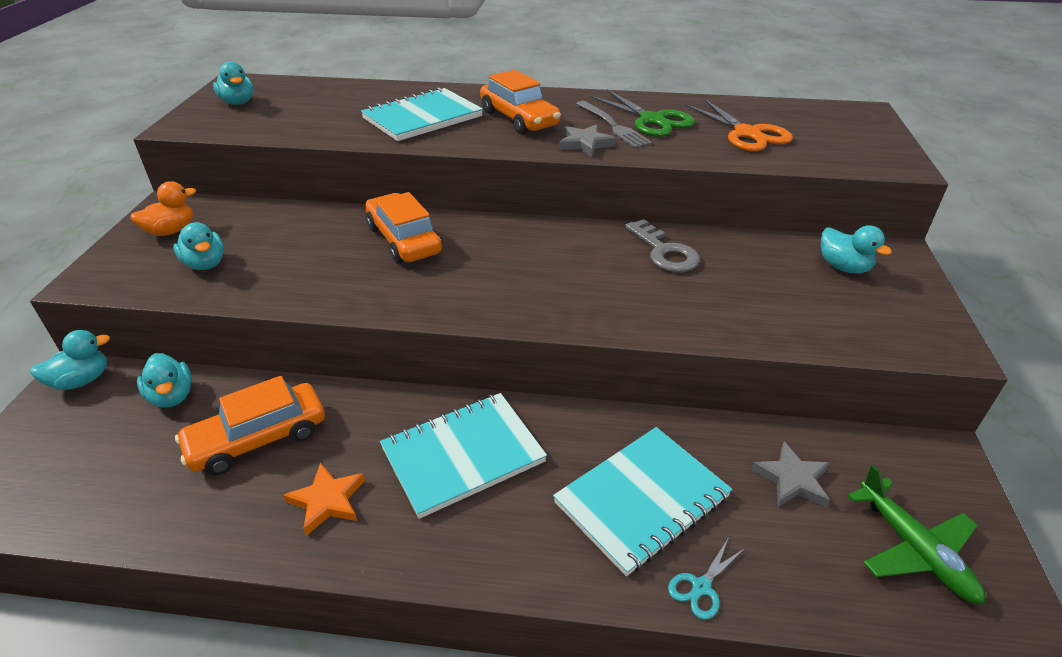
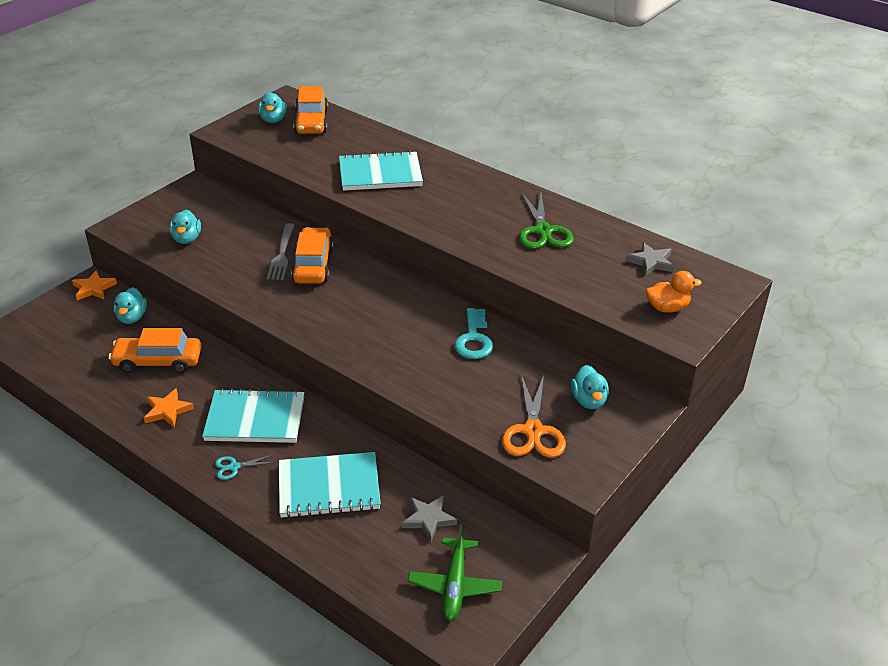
camera: 30 degrees right, 0 degrees up
turquoise duck [30,330,110,390] -> orange star [72,270,117,301]
orange duck [130,181,196,236] -> orange duck moved to [646,271,702,312]
orange car [480,70,561,134] -> orange car moved to [294,86,328,134]
grey star [559,124,616,157] -> grey star moved to [626,242,674,276]
grey fork [576,101,652,148] -> grey fork moved to [267,223,294,280]
grey key [625,219,700,272] -> turquoise key [454,308,493,359]
turquoise scissors [668,537,745,620] -> turquoise scissors moved to [215,455,275,480]
orange scissors [685,99,793,151] -> orange scissors moved to [502,374,566,458]

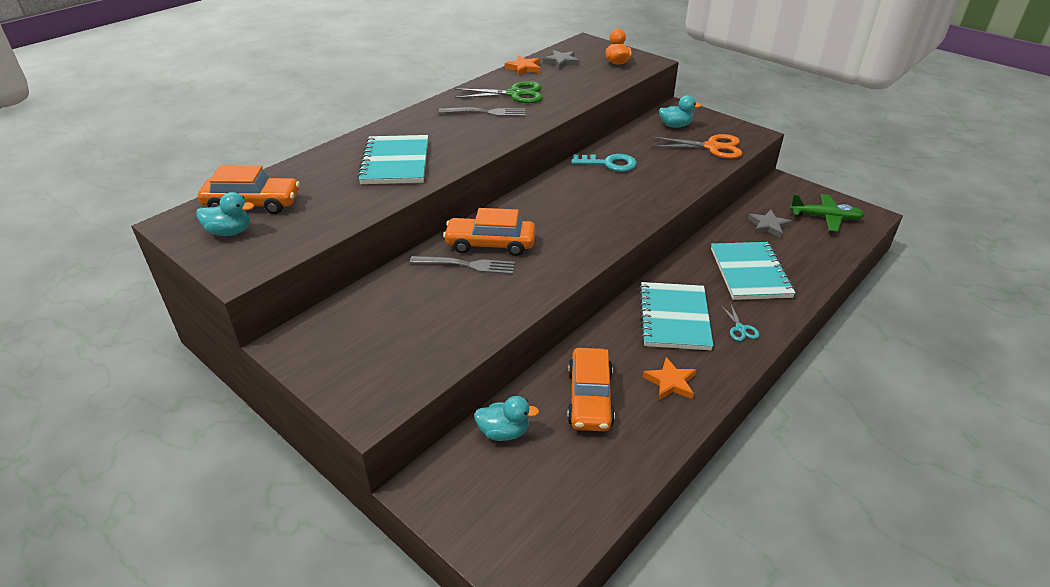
camera: 85 degrees left, 0 degrees up
orange star [72,270,117,301] -> orange star moved to [505,56,540,76]
turquoise duck [169,210,201,244] -> none
none -> grey fork [439,107,525,117]

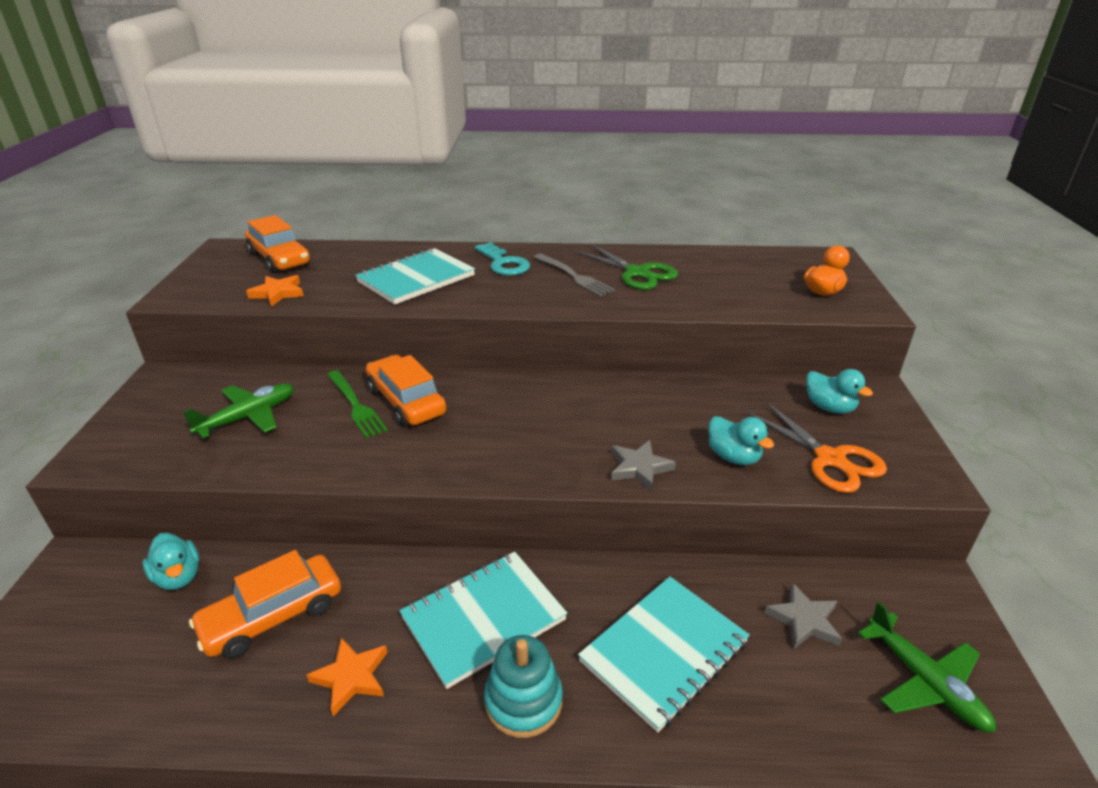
camera: 50 degrees right, 5 degrees down
turquoise duck [196,192,254,236] -> turquoise duck moved to [708,416,774,465]
grey fork [410,256,515,274] -> green fork [327,370,388,439]
orange star [505,56,540,76] -> orange star moved to [246,275,304,307]
grey star [543,50,579,70] -> grey star moved to [611,440,676,491]
turquoise key [572,154,637,172] -> turquoise key moved to [475,242,530,276]
turquoise scissors [721,303,759,341] -> turquoise stacking toy [484,635,563,738]
none -> green plane [183,383,294,438]

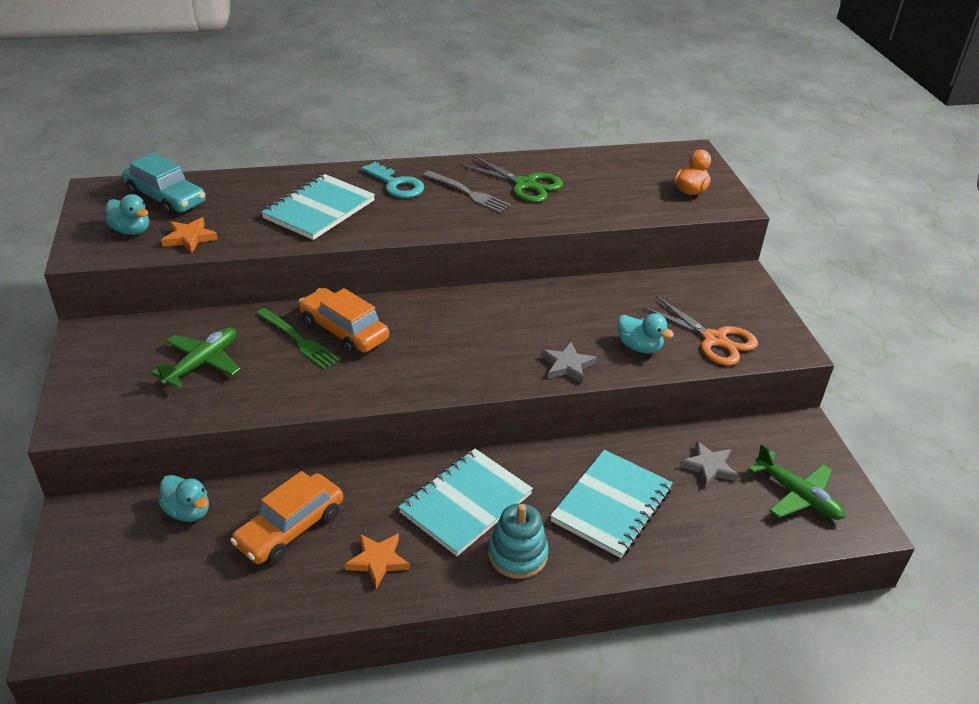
camera: 15 degrees left, 5 degrees up
orange car [245,215,310,273] -> turquoise car [122,153,206,216]
turquoise duck [806,369,873,414] -> turquoise duck moved to [105,194,149,235]

